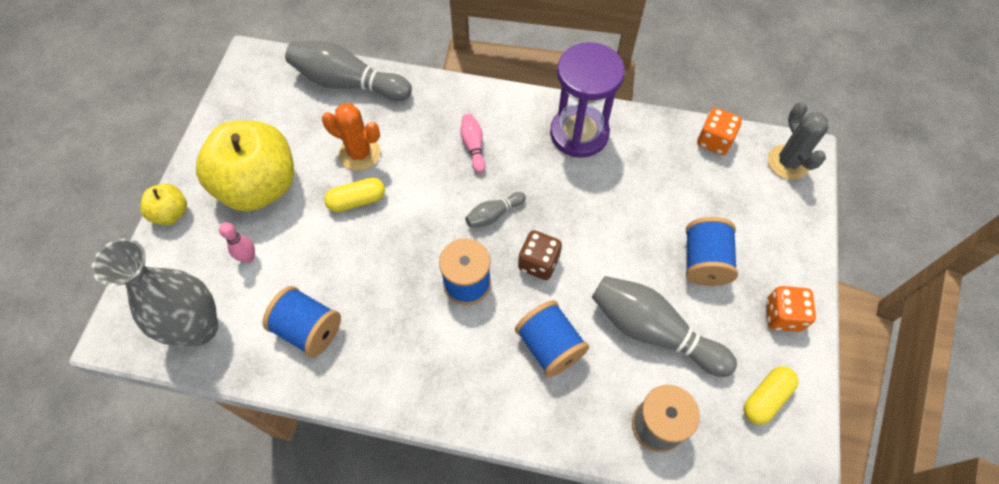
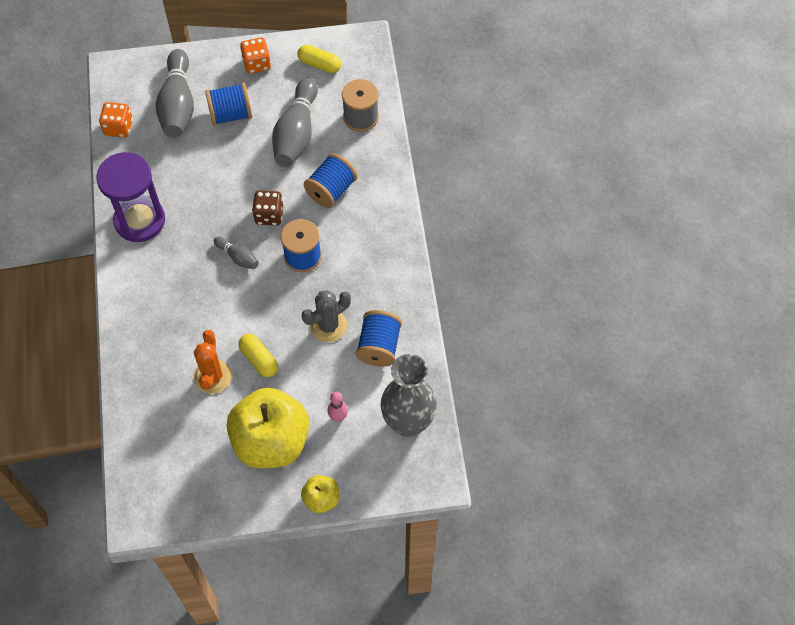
camera: 110 degrees left, 0 degrees up
grey bowling pin [285,41,412,101] -> grey bowling pin moved to [155,49,194,138]
pink bowling pin [460,114,486,173] -> none
grey cactus [768,102,829,180] -> grey cactus moved to [302,290,351,342]

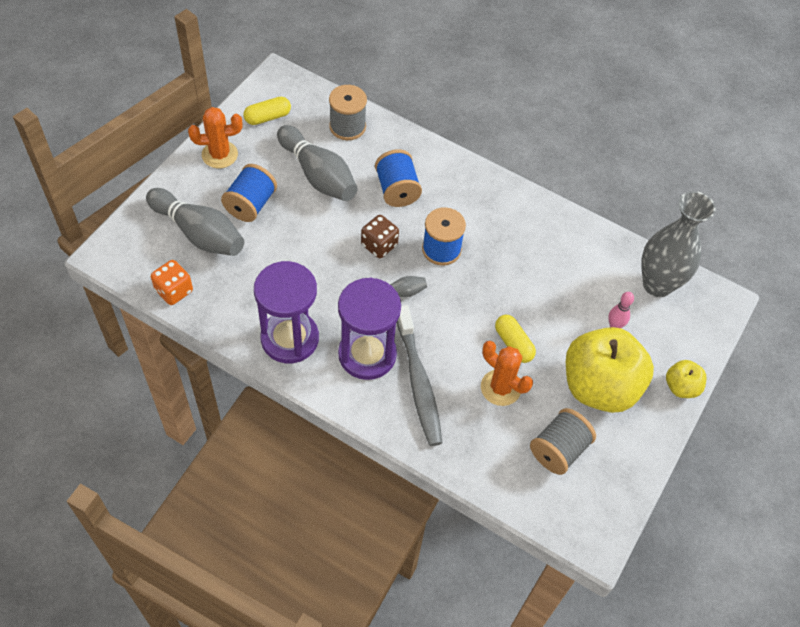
camera: 55 degrees left, 5 degrees down
yellow capsule [238,334,278,377] -> yellow capsule turned 60 degrees clockwise [495,315,536,363]
orange dice [240,37,271,74] -> orange cactus [188,107,243,168]
grey cactus [302,290,351,342] -> none
blue spool [356,310,402,367] -> none
none -> purple hourglass [338,278,401,380]
none -> grey toothbrush [397,305,442,446]
none -> grey spool [530,408,596,475]

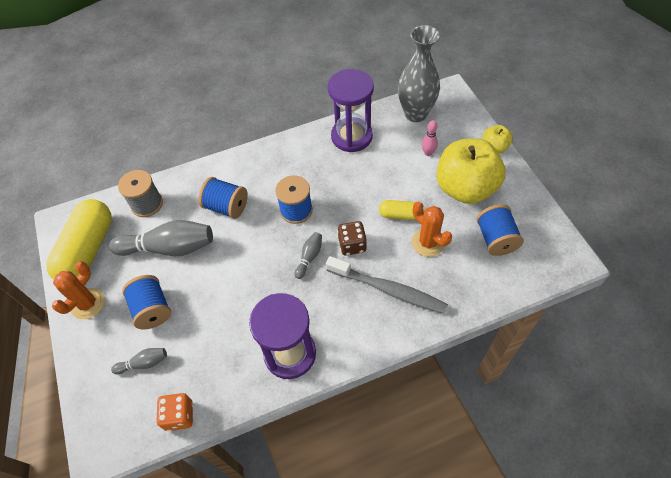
camera: 45 degrees left, 0 degrees up
grey bowling pin [146,188,244,256] -> grey bowling pin [111,348,167,374], size x0.48
yellow capsule [243,97,291,125] -> yellow capsule [46,199,112,280], size x2.04
purple hourglass [338,278,401,380] -> purple hourglass moved to [328,69,374,152]
brown dice [361,215,399,258] -> brown dice moved to [337,221,367,256]
orange cactus [481,341,533,406] -> orange cactus turned 60 degrees clockwise [412,202,452,257]
grey spool [530,408,596,475] -> blue spool [476,204,524,256]

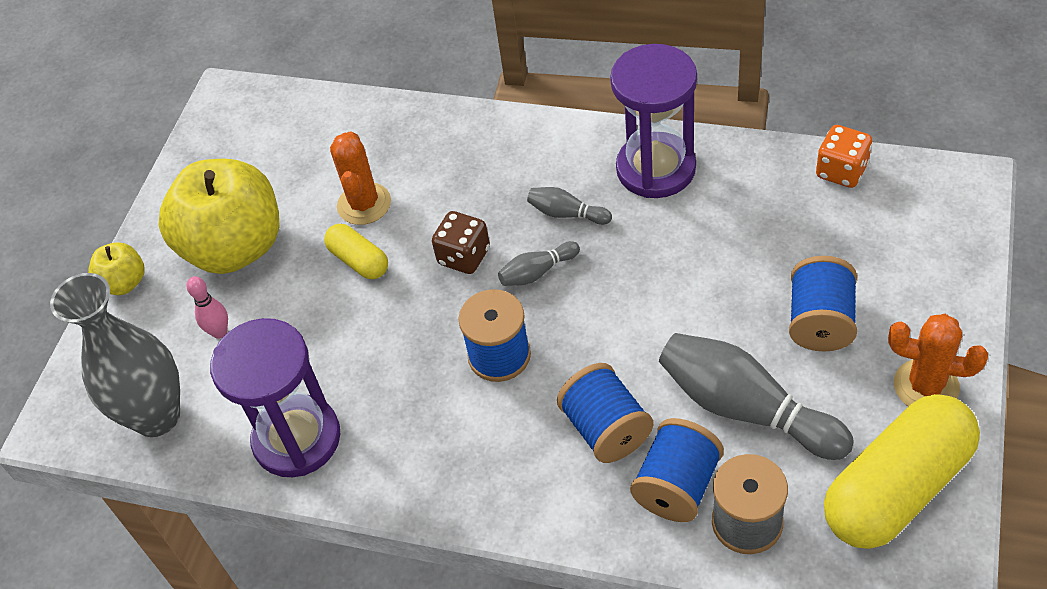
camera: 140 degrees left, 5 degrees down
orange cactus [52,261,105,319] -> orange cactus turned 45 degrees clockwise [888,314,988,406]
grey bowling pin [111,348,167,374] -> grey bowling pin moved to [527,187,612,225]
grey toothbrush [326,256,448,314] -> none
blue spool [476,204,524,256] -> blue spool moved to [630,418,724,522]

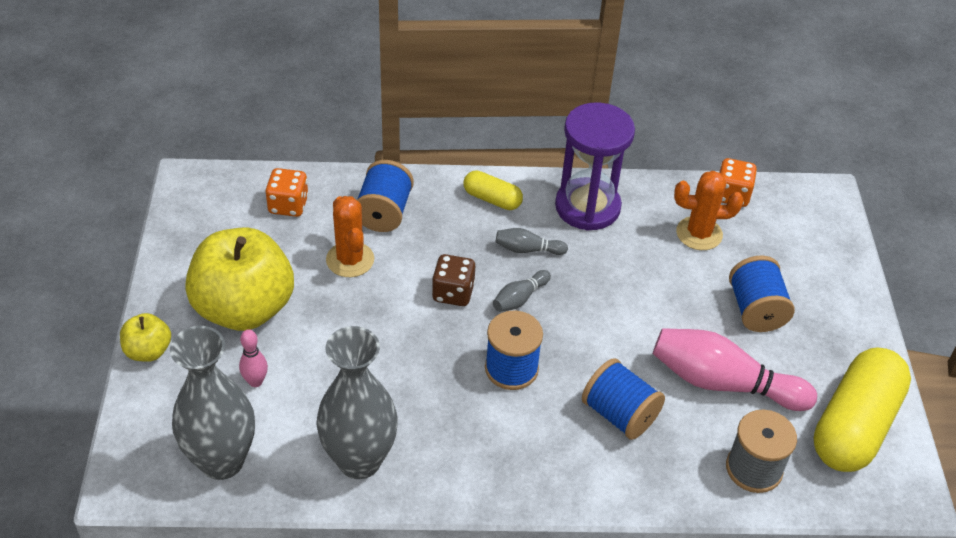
camera: 25 degrees left, 5 degrees down
purple hourglass [210,318,341,477] -> grey vase [316,326,398,479]
yellow capsule [324,224,388,279] -> yellow capsule moved to [463,170,523,210]
blue spool [630,418,724,522] -> blue spool moved to [357,160,414,232]
grey bowling pin [659,333,854,460] -> pink bowling pin [653,328,817,411]
orange cactus [888,314,988,406] -> orange cactus moved to [674,171,744,250]
none -> orange dice [266,168,309,217]

